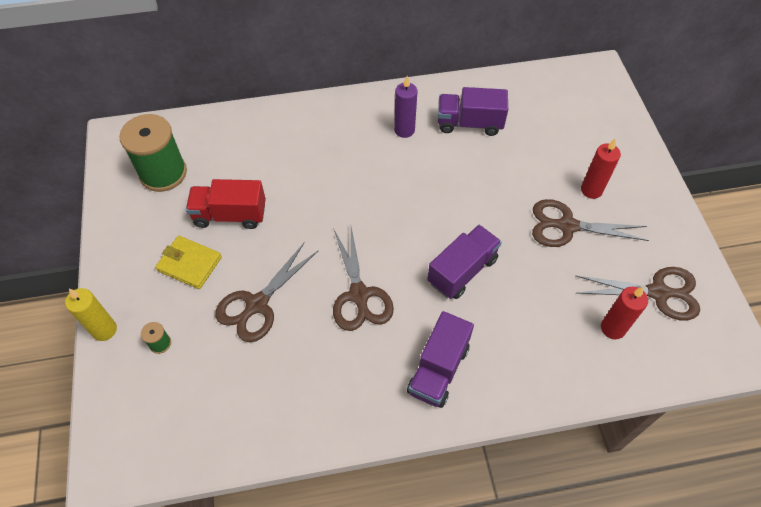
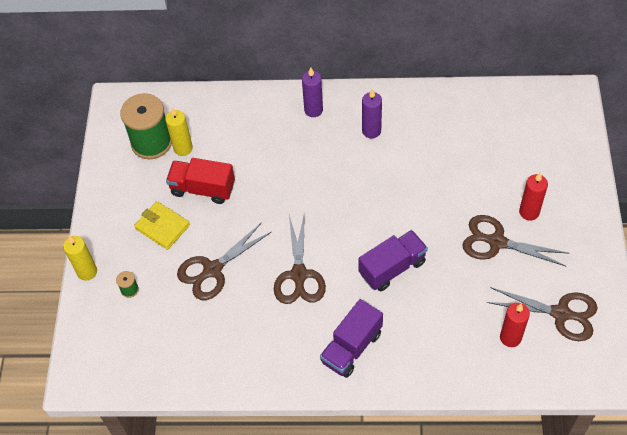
camera: 15 degrees right, 0 degrees up
purple truck [438,87,508,136] -> none
none -> yellow candle [165,107,193,156]
none -> purple candle [302,67,323,117]

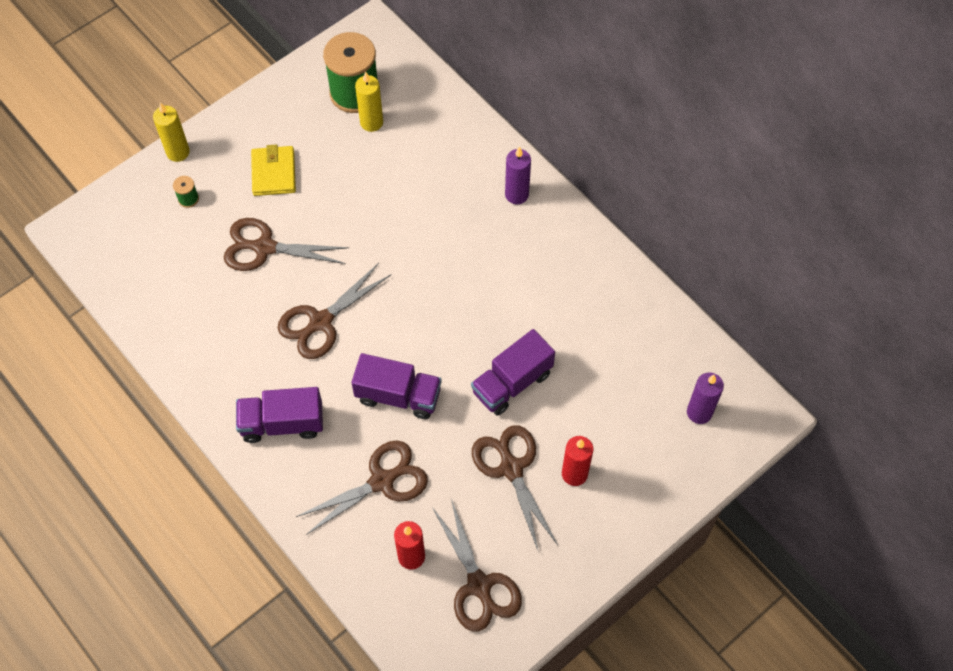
camera: 45 degrees right, 5 degrees up
red truck [166,158,235,204] -> none
purple candle [362,89,382,139] -> purple candle moved to [687,373,724,424]
none -> brown scissors [296,440,428,535]
none -> purple truck [471,329,555,416]

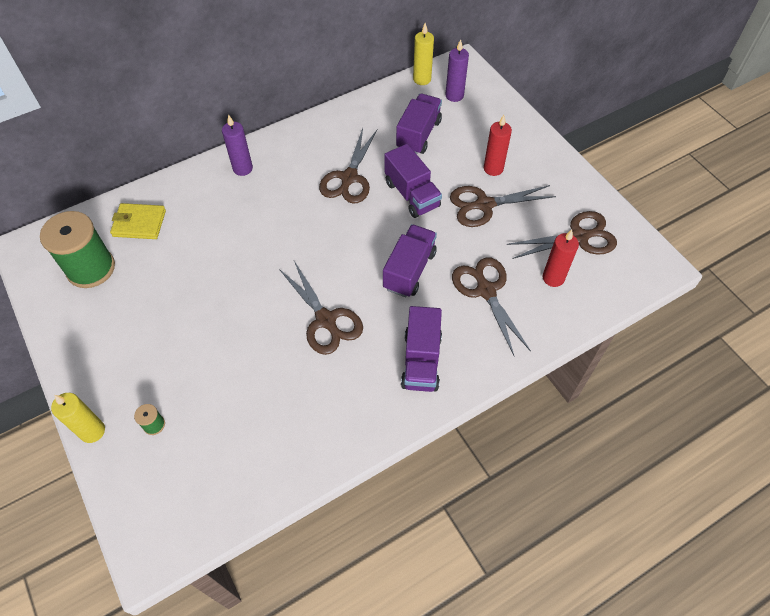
camera: 80 degrees left, 5 degrees down
brown scissors [224,218,349,271] -> brown scissors moved to [319,128,377,204]
yellow wallet [251,144,296,196] -> yellow wallet moved to [110,203,166,239]
yellow candle [355,72,383,132] -> yellow candle moved to [413,23,434,85]
none -> purple truck [396,93,442,154]

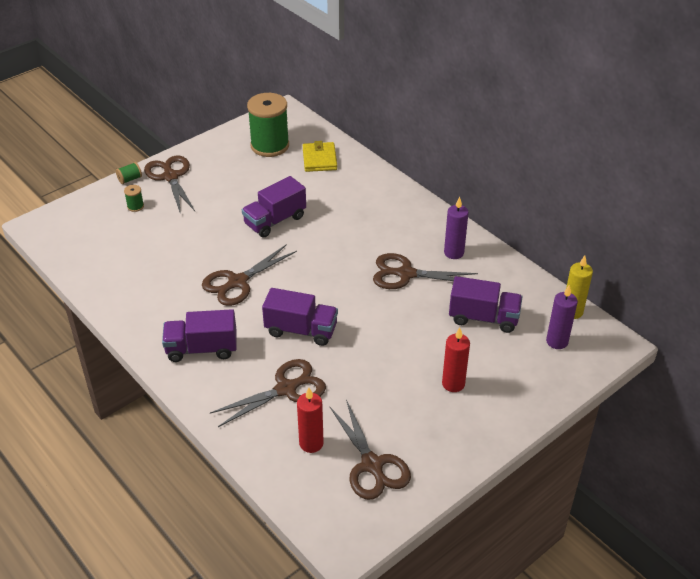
camera: 80 degrees right, 15 degrees down
yellow candle [51,393,105,443] -> green spool [116,162,142,184]
purple candle [222,114,253,176] -> purple candle moved to [444,197,469,259]
purple truck [384,144,442,218] -> purple truck moved to [242,176,306,238]
brown scissors [450,185,556,227] -> brown scissors moved to [144,156,195,214]

